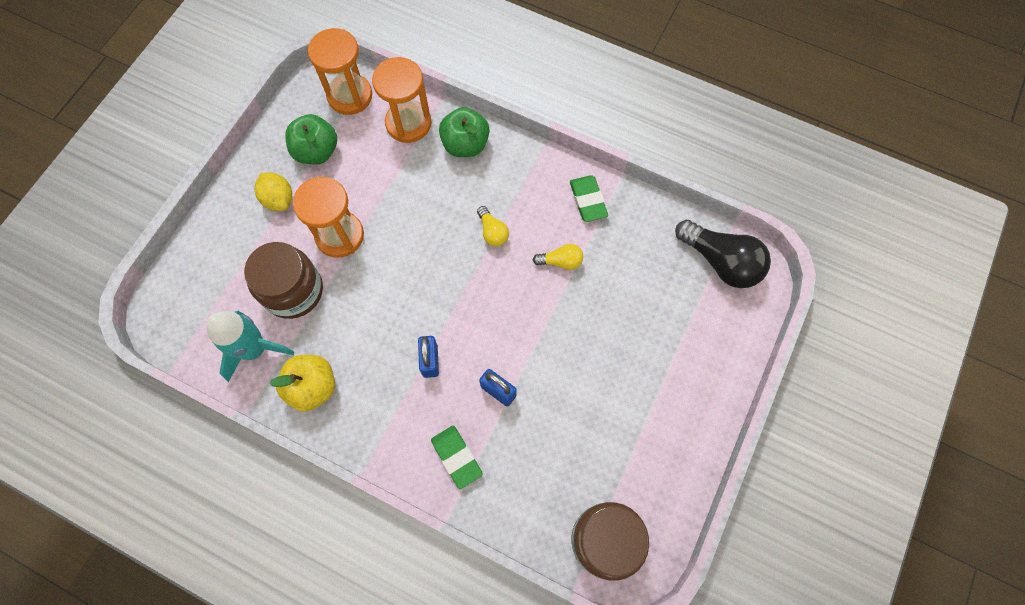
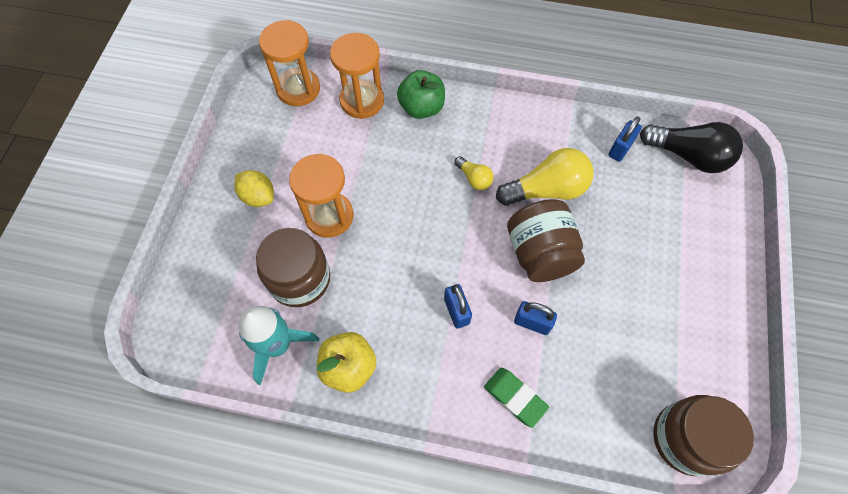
camera: 15 degrees left, 5 degrees down
green apple [285,114,337,164] -> none
yellow light bulb [533,244,583,270] -> yellow light bulb [496,148,594,206], size x1.98
green eraser [570,175,608,222] -> none
none -> brown jar [507,199,585,282]
none -> blue padlock [608,117,642,162]

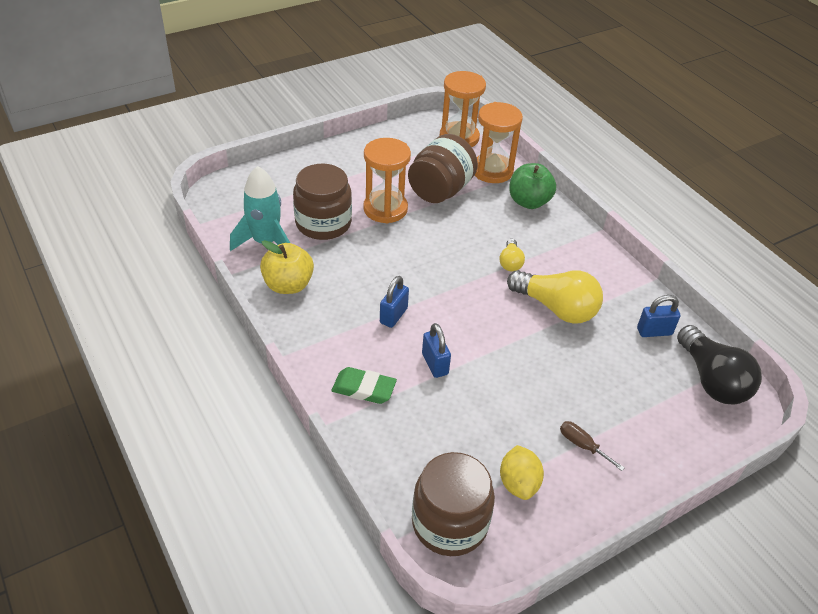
camera: 45 degrees right, 20 degrees down
yellow lemon [234,170,274,207] -> yellow lemon moved to [500,445,544,500]
green eraser [484,368,549,428] -> green eraser turned 75 degrees counterclockwise [332,367,397,404]
brown jar [507,199,585,282] -> brown jar moved to [408,134,478,203]
none -> brown screwdriver [560,421,625,471]

